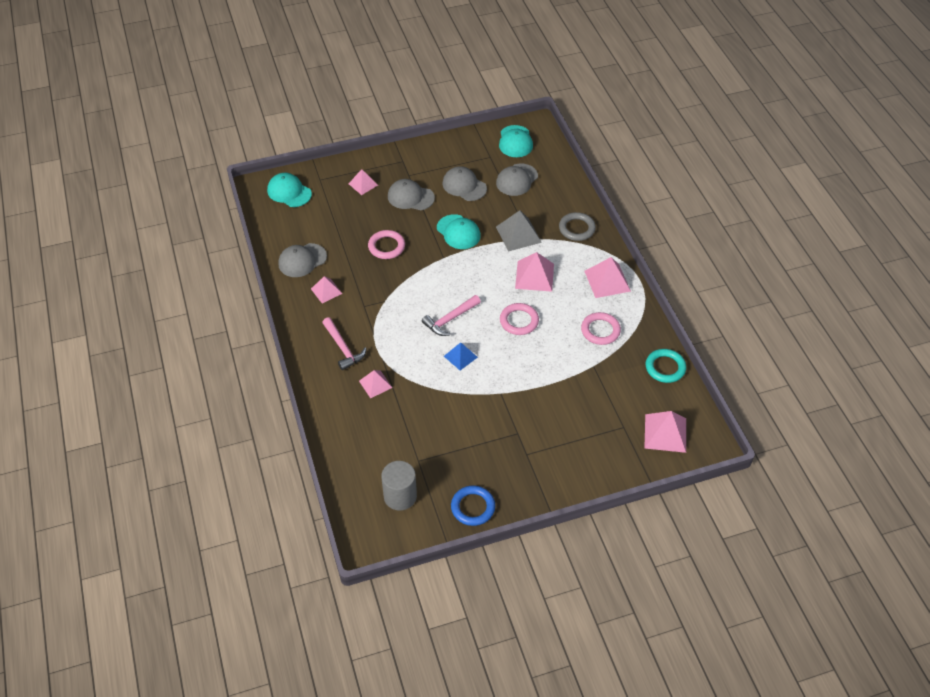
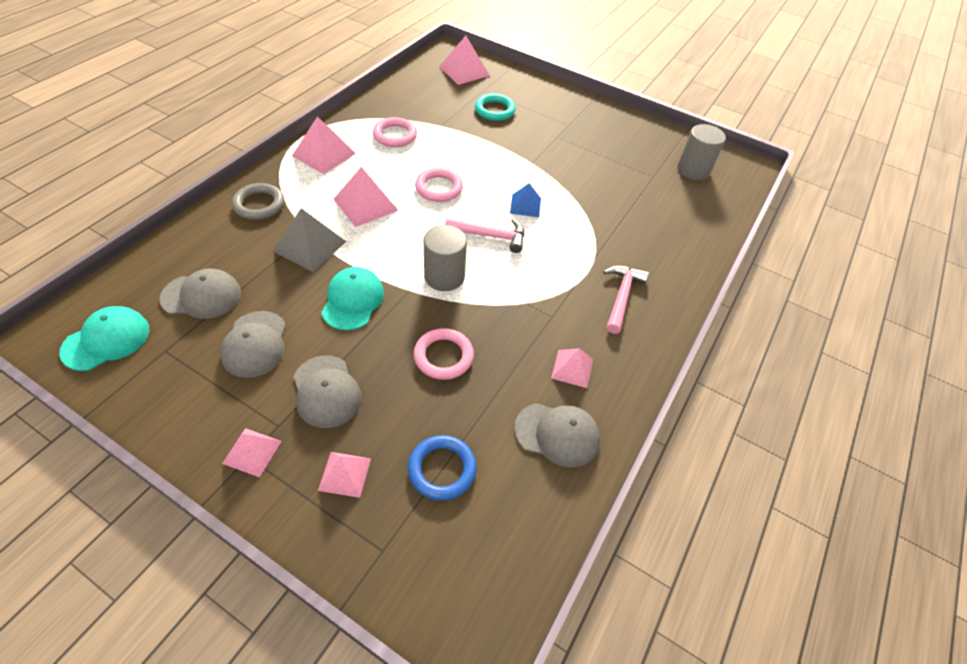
camera: 135 degrees left, 0 degrees up
turquoise cap [267,173,312,207] -> none
pink pyramid [359,370,392,398] -> pink pyramid moved to [222,428,282,478]
blue ring [451,486,495,526] -> blue ring moved to [408,435,477,501]
turquoise ring [645,349,686,383] -> turquoise ring moved to [475,93,516,121]
none -> grey cylinder [424,225,467,291]

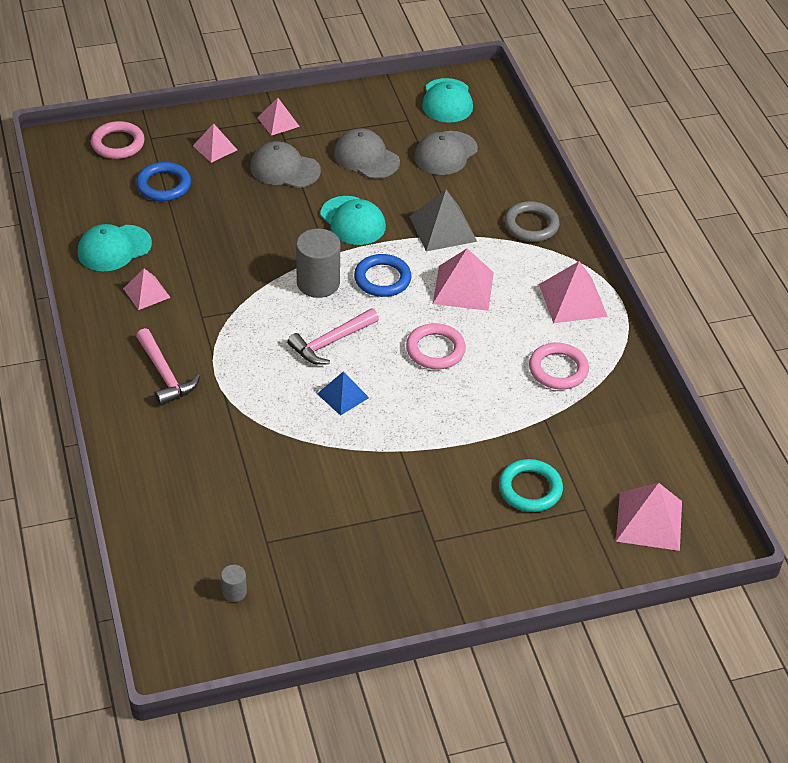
camera: 135 degrees right, 5 degrees down
pink ring [414,328,474,380] -> pink ring moved to [91,121,145,159]
grey cap [514,403,600,468] -> turquoise cap [78,224,152,271]
grey cylinder [677,124,726,180] -> grey cylinder [221,565,247,602], size x0.48
none -> blue ring [354,254,412,297]

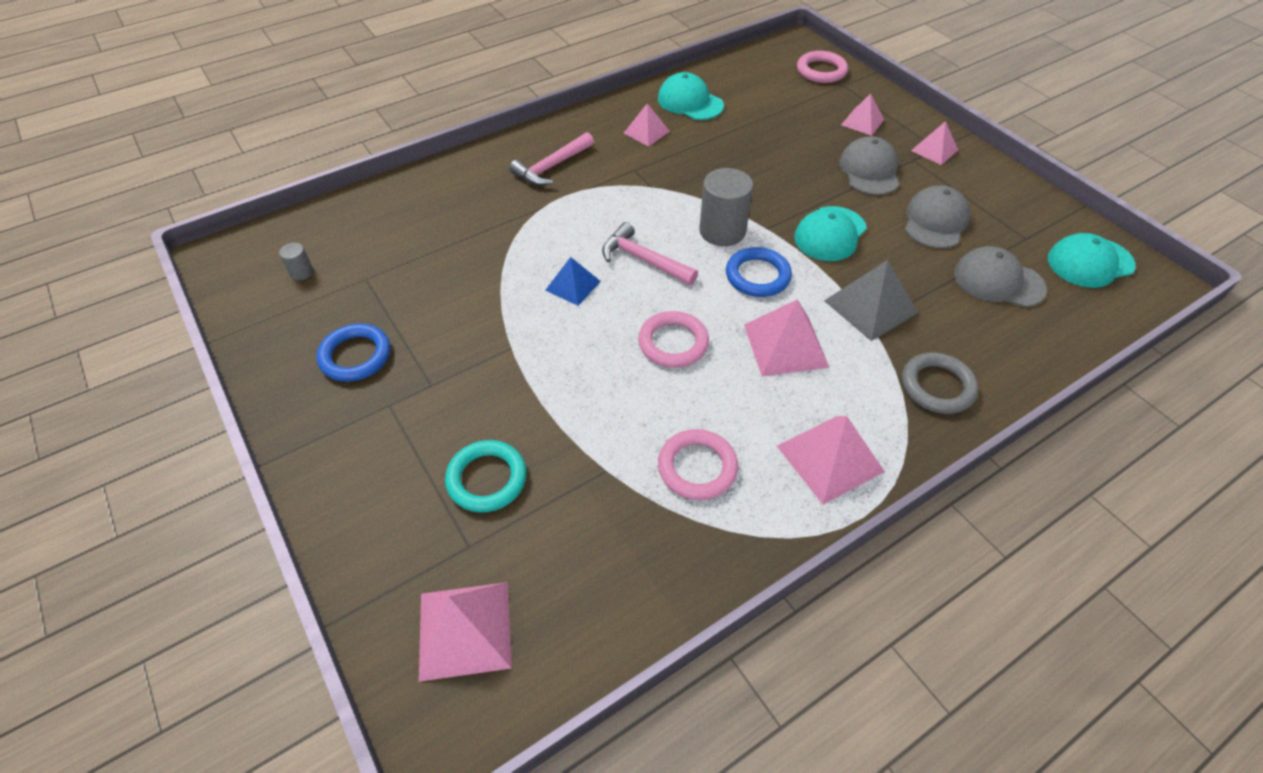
camera: 75 degrees right, 5 degrees up
blue ring [136,162,191,201] -> blue ring moved to [317,323,390,382]

